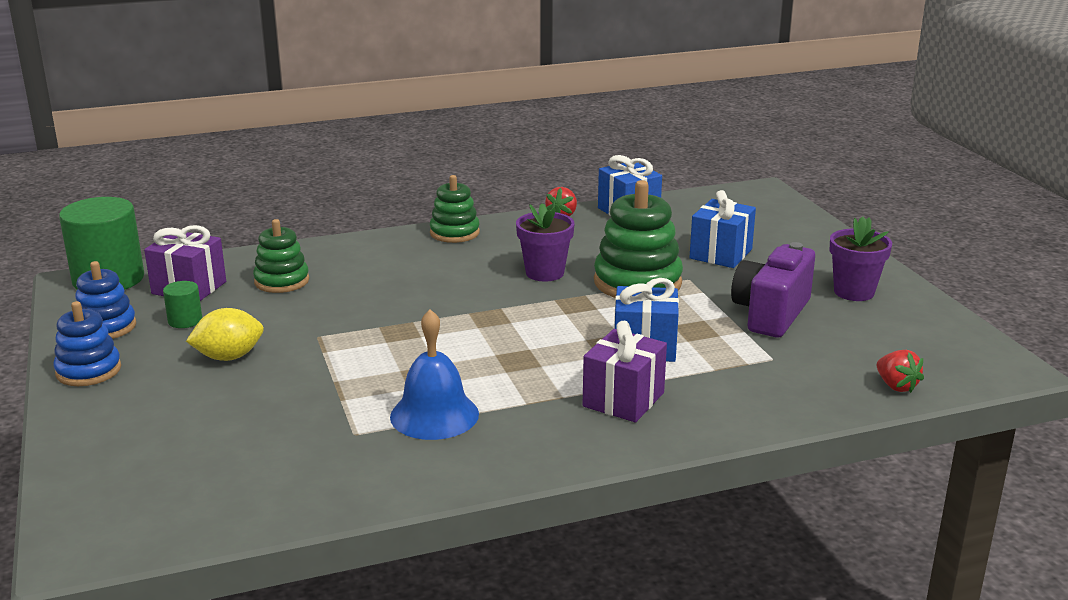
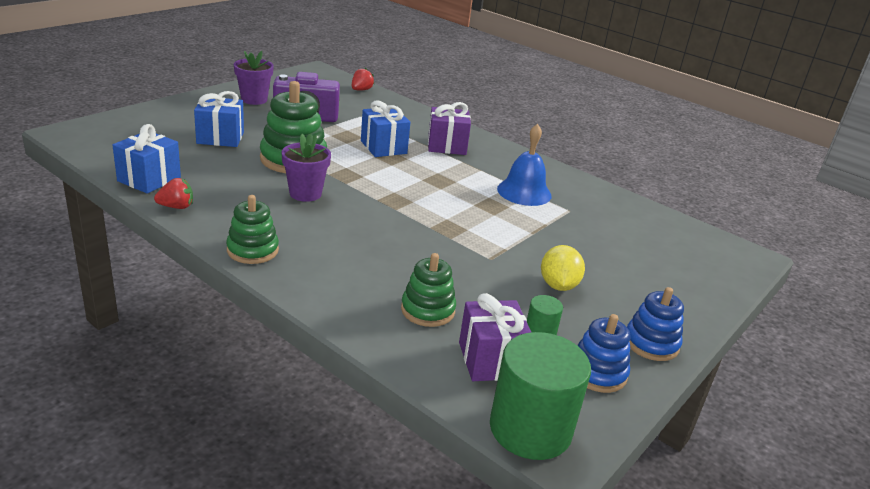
camera: 125 degrees left, 5 degrees up
yellow lemon [186,308,264,361] -> yellow lemon turned 60 degrees clockwise [541,245,585,291]

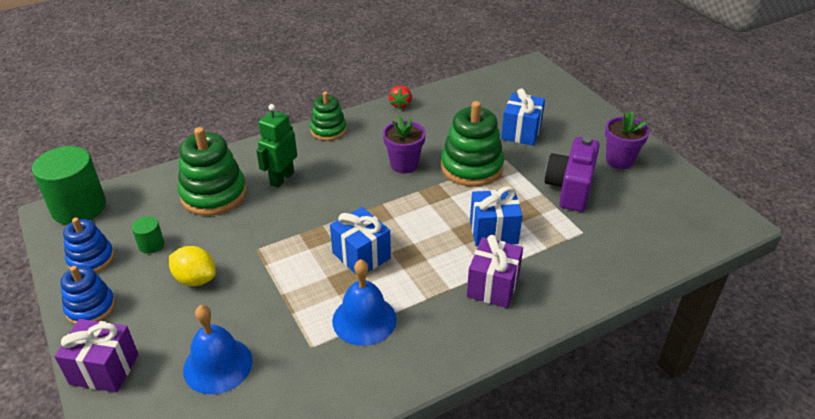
camera: 115 degrees right, 10 degrees up
blue gift [112,124,181,194] -> blue gift moved to [330,207,391,274]
red strawberry [352,68,374,91] -> none
green stacking toy [401,253,456,327] -> green stacking toy [178,127,247,216], size x1.62
purple gift [459,293,531,381] -> purple gift moved to [54,319,139,392]
none -> blue bell [183,305,252,394]
none -> green robot [256,104,297,188]

